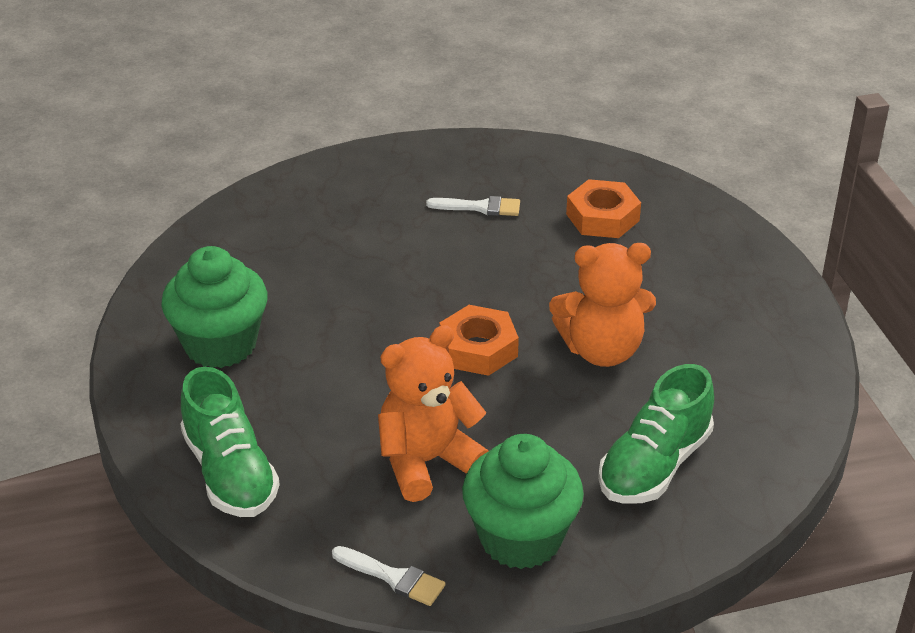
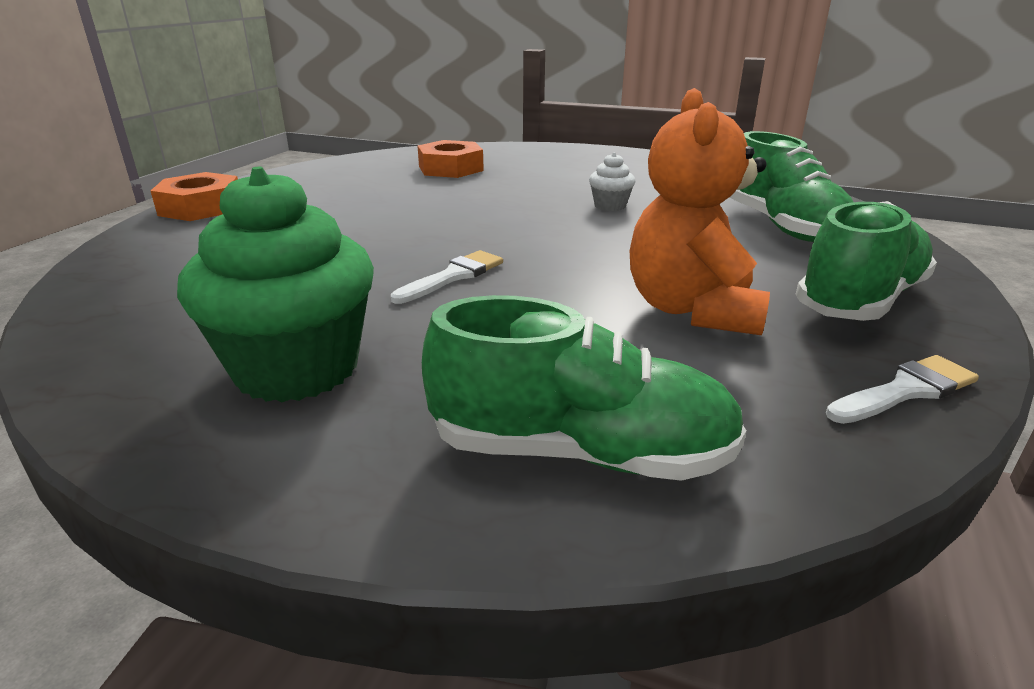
camera: 55 degrees left, 10 degrees down
white brush [426,196,520,216] -> white brush moved to [391,250,503,304]
orange nut [440,305,519,376] -> orange nut moved to [151,172,238,221]
green cupcake [462,434,584,569] -> green shoe [796,201,937,321]
orange teddy bear [549,243,656,367] -> white cupcake [589,153,636,211]

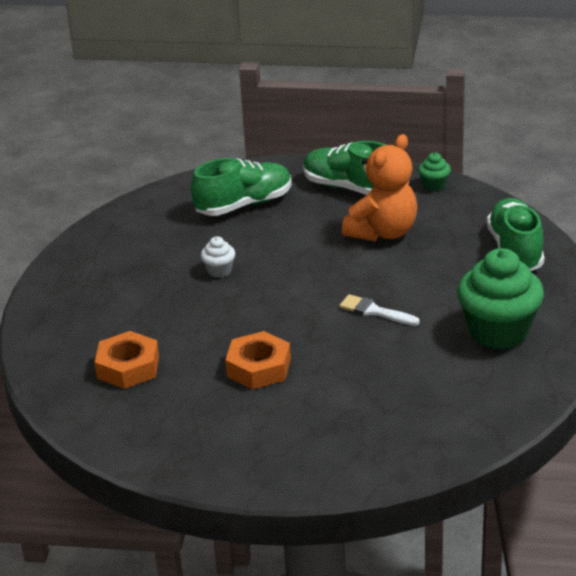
camera: 100 degrees left, 5 degrees up
orange nut [151,172,238,221] -> orange nut moved to [225,331,291,389]
orange teddy bear [630,88,770,335] -> orange teddy bear turned 45 degrees counterclockwise [342,134,418,242]
white brush [826,355,979,424] -> green cupcake [418,153,451,191]

